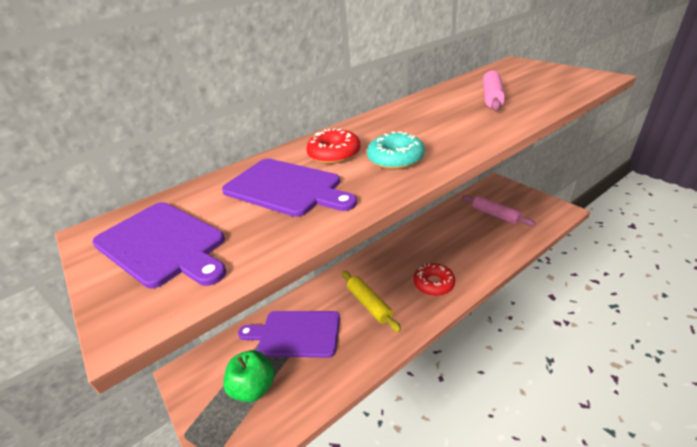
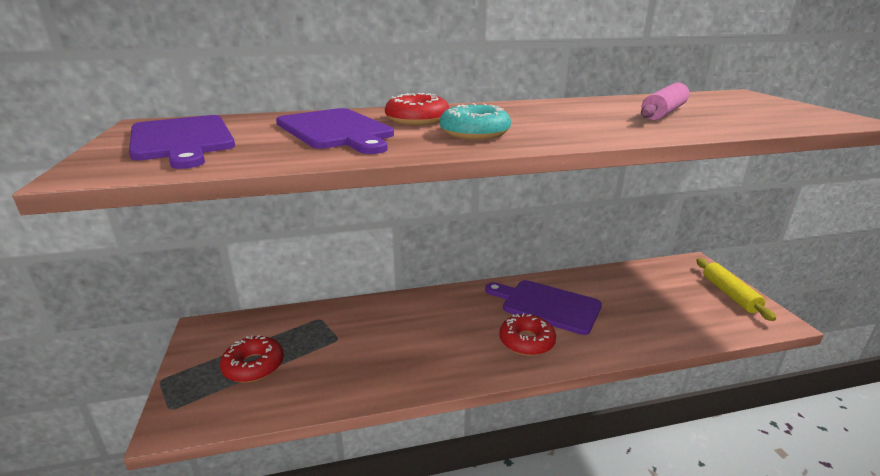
camera: 20 degrees right, 10 degrees down
green apple [223,350,275,402] -> red donut [220,335,284,383]
purple cutting board [238,311,340,358] -> purple cutting board moved to [485,280,602,335]
yellow rolling pin [342,271,401,332] -> yellow rolling pin moved to [696,258,776,321]
pink rolling pin [462,195,536,226] -> none

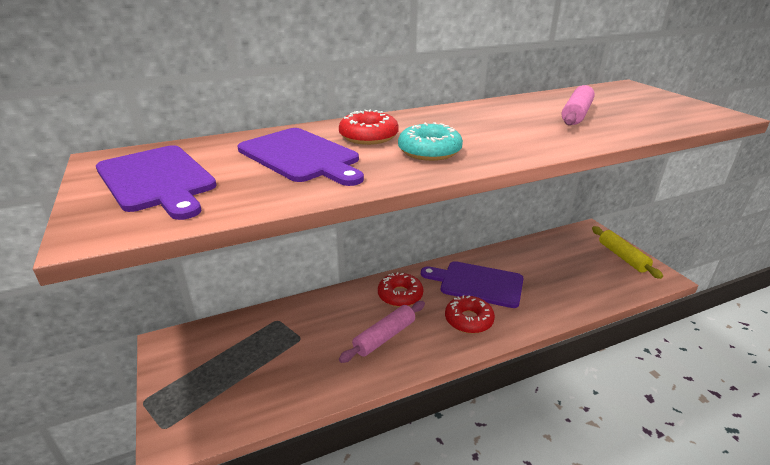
camera: 10 degrees left, 5 degrees up
red donut [220,335,284,383] -> red donut moved to [378,272,423,307]
none -> pink rolling pin [339,301,425,363]

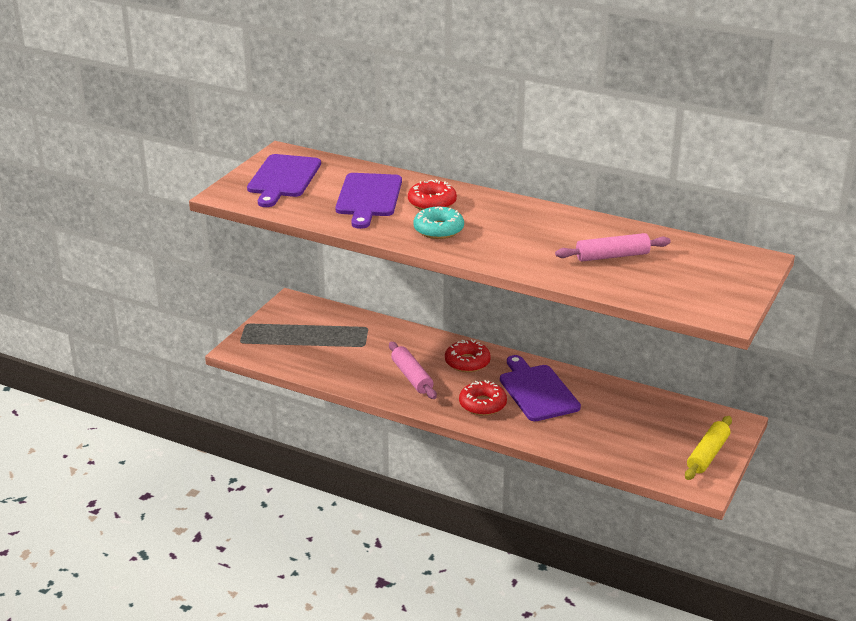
camera: 50 degrees right, 0 degrees up
pink rolling pin [339,301,425,363] -> pink rolling pin turned 60 degrees clockwise [389,342,437,399]

